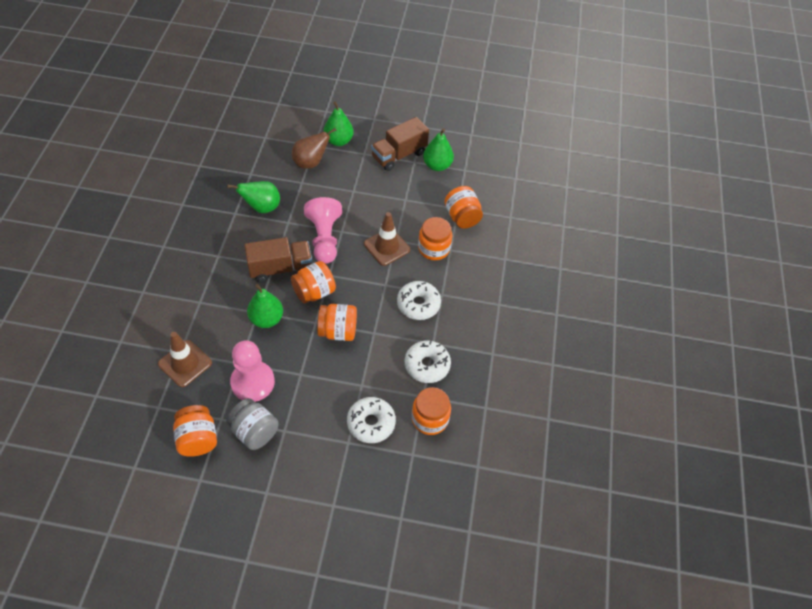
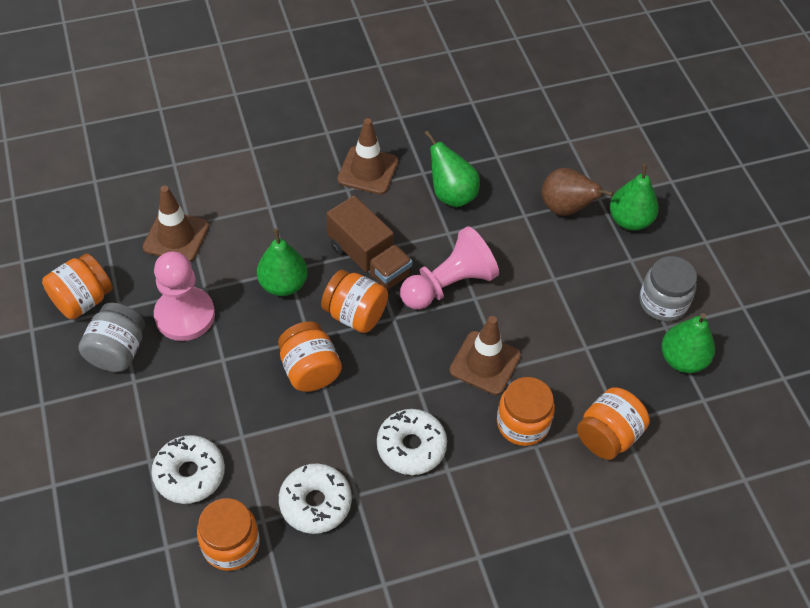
camera: 65 degrees right, 0 degrees up
brown truck [371,117,429,171] -> grey jar [639,256,697,322]
none -> brown traffic cone [337,118,398,194]

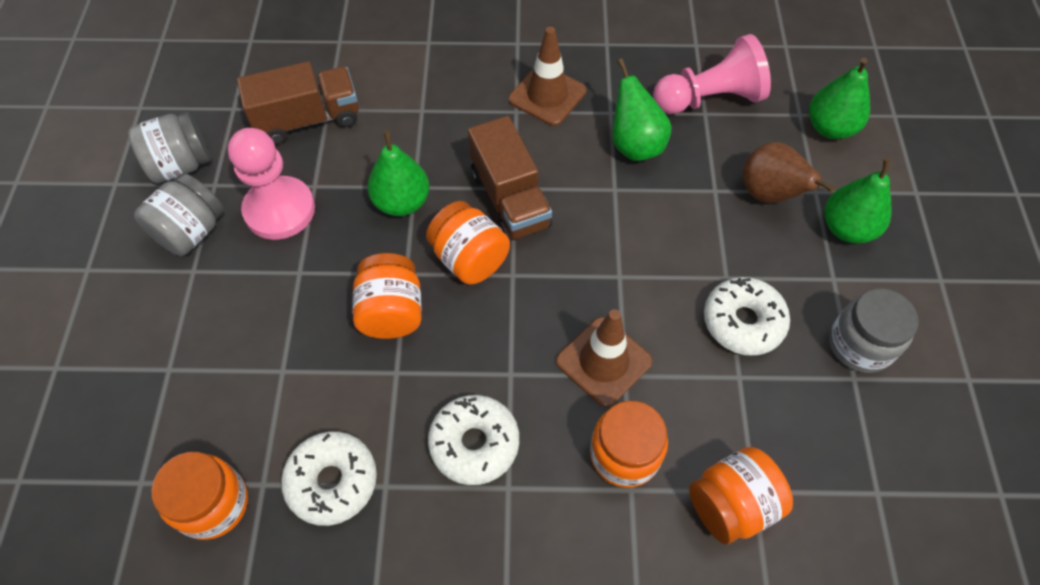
camera: 20 degrees right, 5 degrees up
orange jar [42,253,113,320] -> grey jar [128,112,211,183]
brown traffic cone [143,186,209,262] -> brown truck [237,61,359,145]
white donut [151,435,225,504] -> white donut moved to [704,277,790,356]
pink pawn [400,226,499,310] -> pink pawn moved to [653,34,771,114]
green pear [661,313,715,373] -> green pear moved to [809,58,870,139]

